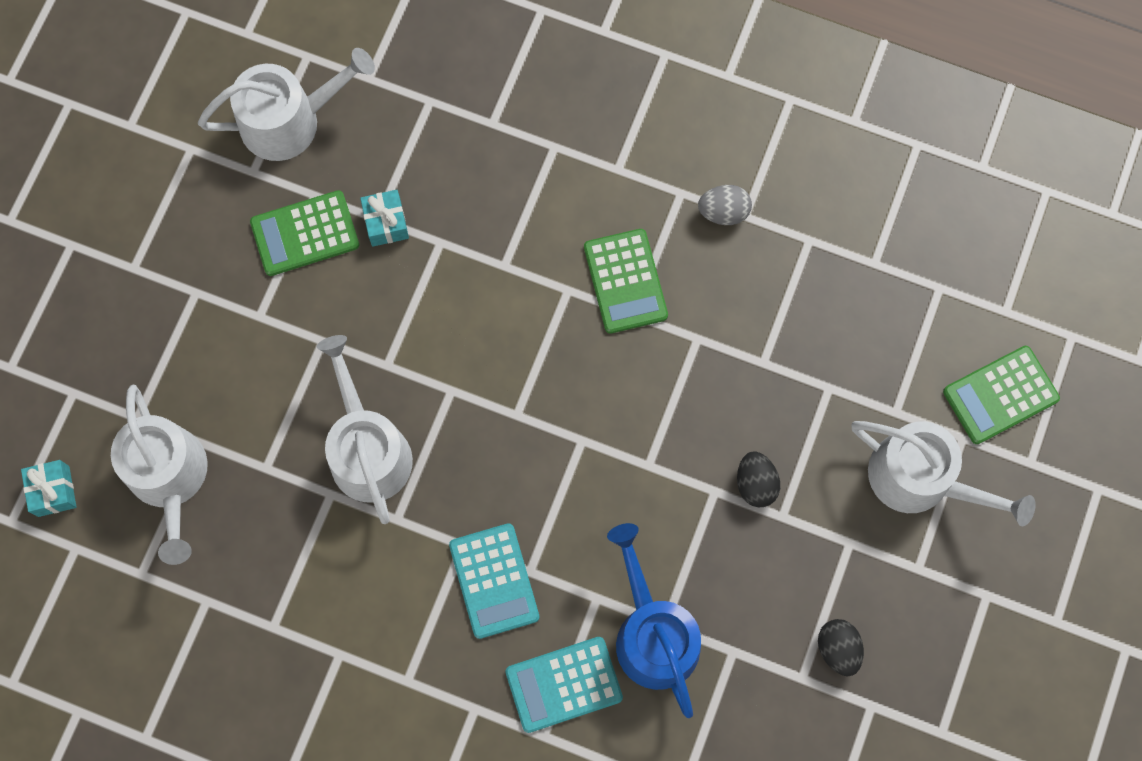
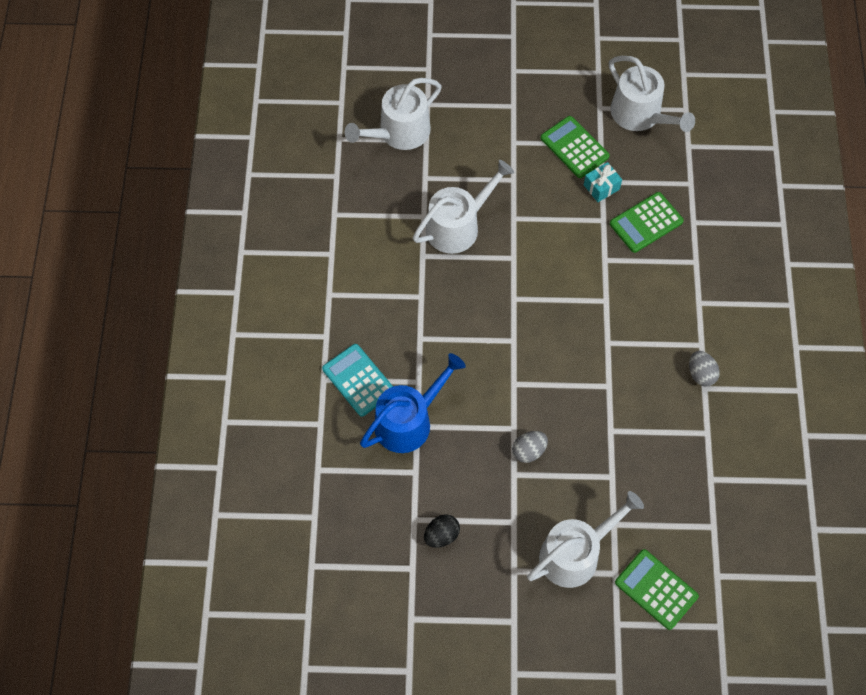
camera: 70 degrees right, 10 degrees down
turquoise gift [21,460,76,517] -> none
turquoise calculator [449,523,540,639] -> none
green calculator [584,229,668,334] -> green calculator moved to [610,192,684,253]
black egg [737,451,780,508] -> grey egg [512,431,548,463]
white watering can [851,421,1036,526] -> white watering can turned 135 degrees counterclockwise [527,491,644,588]

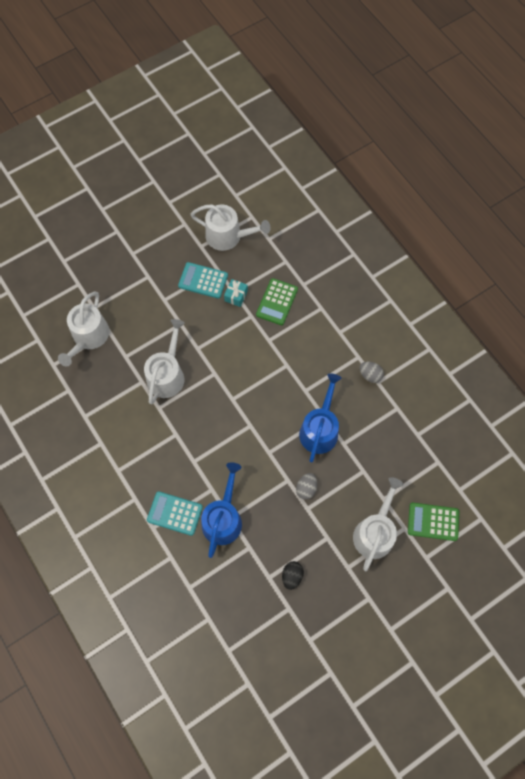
camera: 35 degrees left, 5 degrees up
green calculator [541,116,610,178] -> turquoise calculator [178,262,228,299]
none -> blue watering can [299,373,342,462]

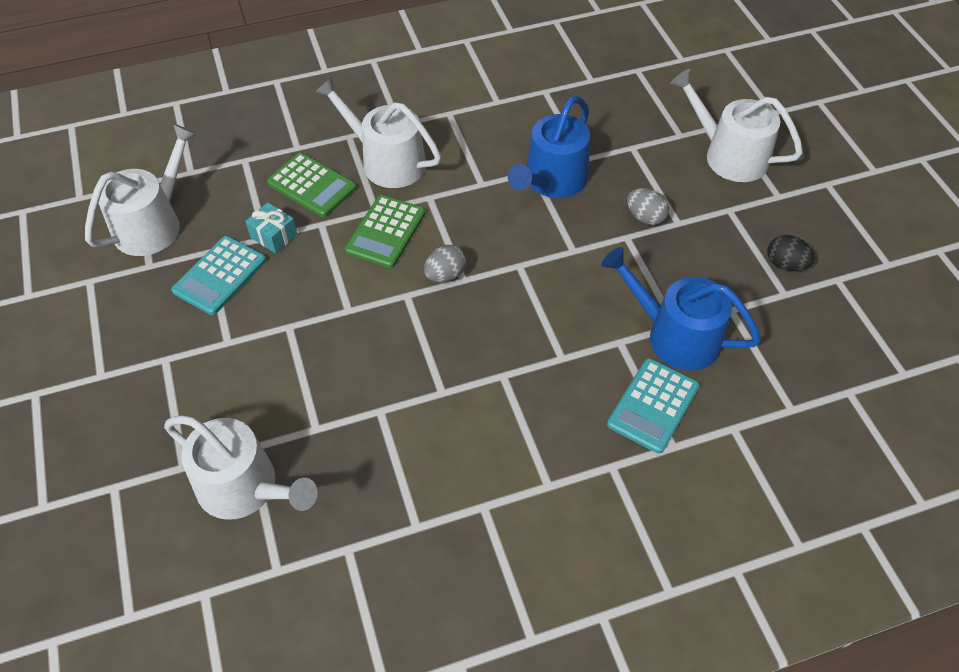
camera: 75 degrees left, 15 degrees down
white watering can [144,319,185,404] -> white watering can moved to [314,77,441,188]
blue watering can [299,373,342,462] -> blue watering can turned 90 degrees counterclockwise [508,96,590,198]
grey egg [360,362,384,383] -> grey egg moved to [424,245,466,282]
green calculator [408,503,459,541] -> green calculator moved to [345,195,425,268]

